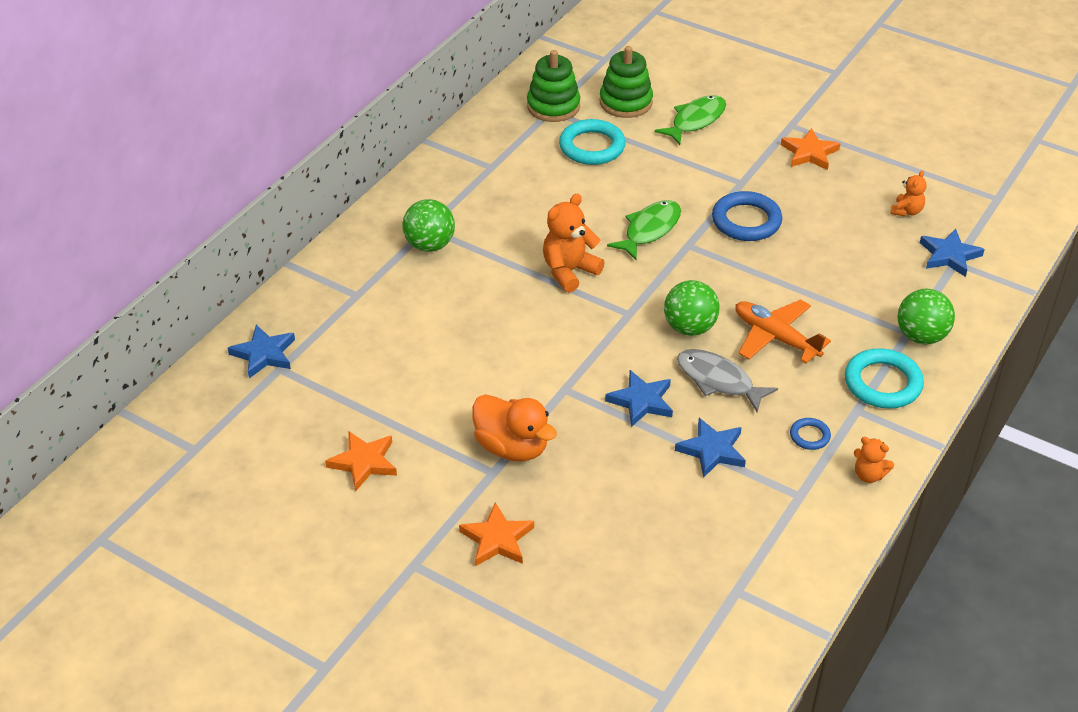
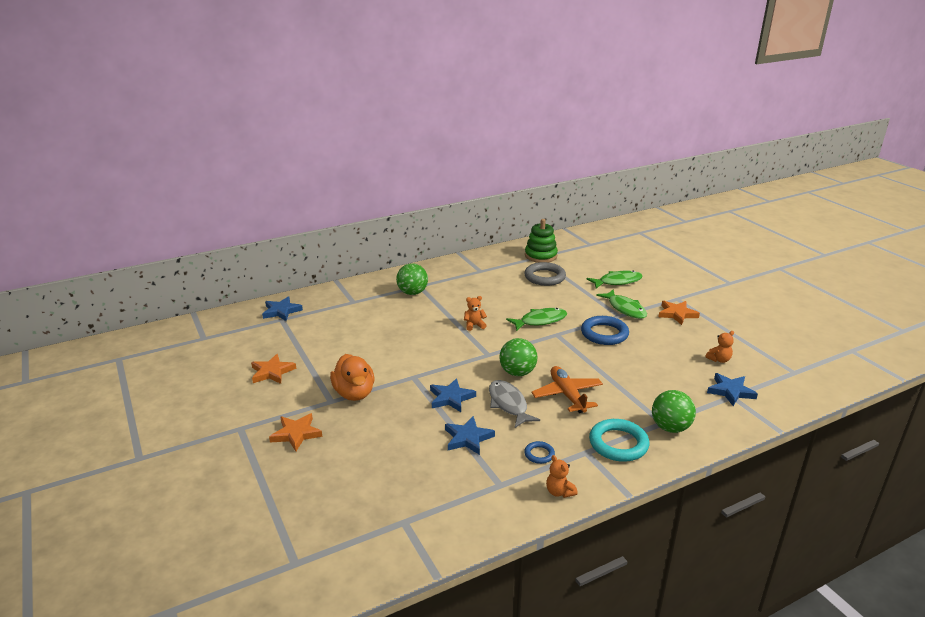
camera: 30 degrees right, 15 degrees down
orange teddy bear [543,194,605,293] -> orange teddy bear [464,296,487,331], size x0.58
turquoise ring [559,119,626,165] -> grey ring [524,262,566,286]
green stacking toy [600,46,653,118] -> none
none -> green fish [596,289,647,319]

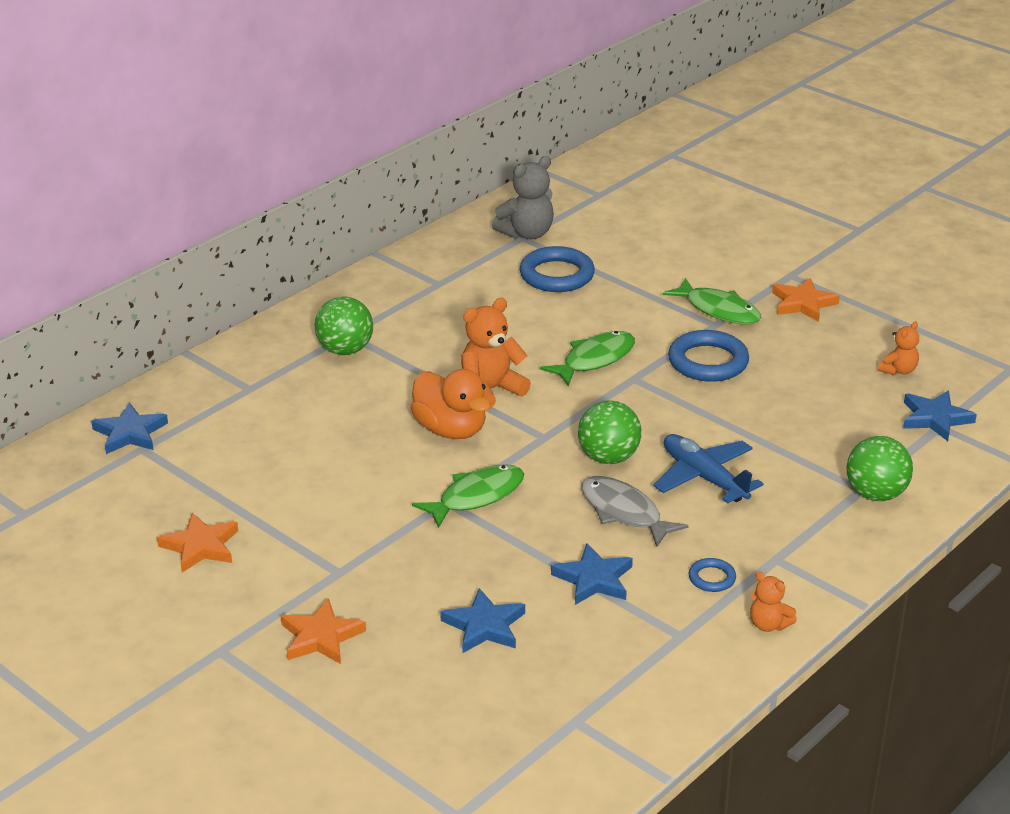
camera: 20 degrees left, 5 degrees up
orange duck [330,354,374,401] -> orange duck moved to [411,369,490,439]
blue star [430,378,476,412] -> blue star moved to [440,588,525,653]
orange teddy bear [464,296,487,331] -> orange teddy bear [461,298,531,409], size x1.74
grey ring [524,262,566,286] -> blue ring [520,246,595,292]
green stacking toy [525,219,558,263] -> grey teddy bear [492,156,554,239]
orange plane [531,366,603,413] -> blue plane [653,434,764,503]
green fish [586,271,643,288] -> green fish moved to [412,464,524,528]
turquoise ring [589,419,649,462] -> none

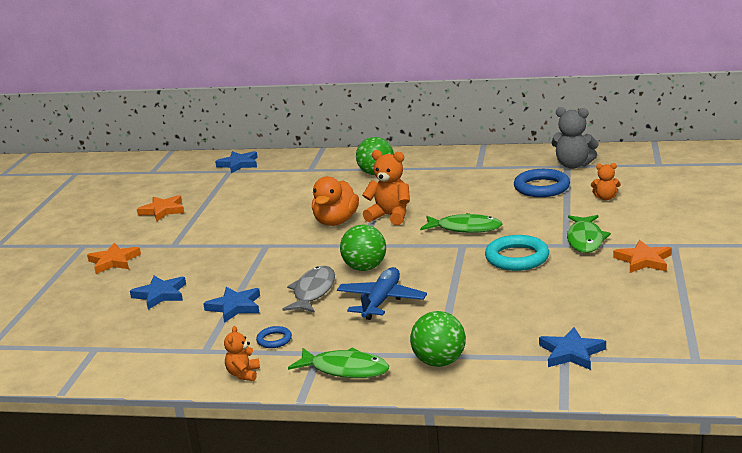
camera: 60 degrees right, 10 degrees down
green fish [412,464,524,528] -> green fish moved to [288,348,389,378]
blue ring [668,330,749,382] -> turquoise ring [485,235,549,271]
orange teddy bear [878,321,919,375] -> orange teddy bear moved to [591,163,621,200]

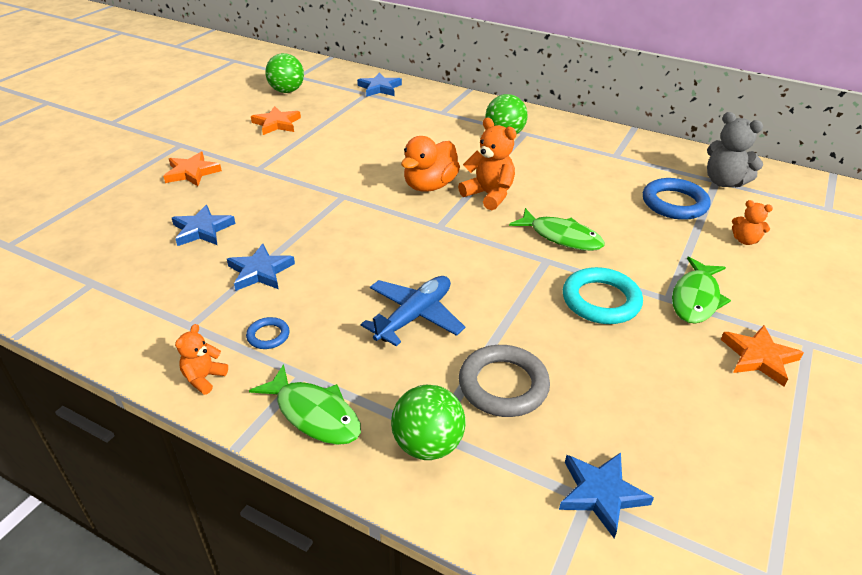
camera: 15 degrees right, 15 degrees up
grey fish [282,266,335,313] -> none
green ball [340,225,386,271] -> green ball moved to [265,53,304,93]
none -> grey ring [459,345,550,417]

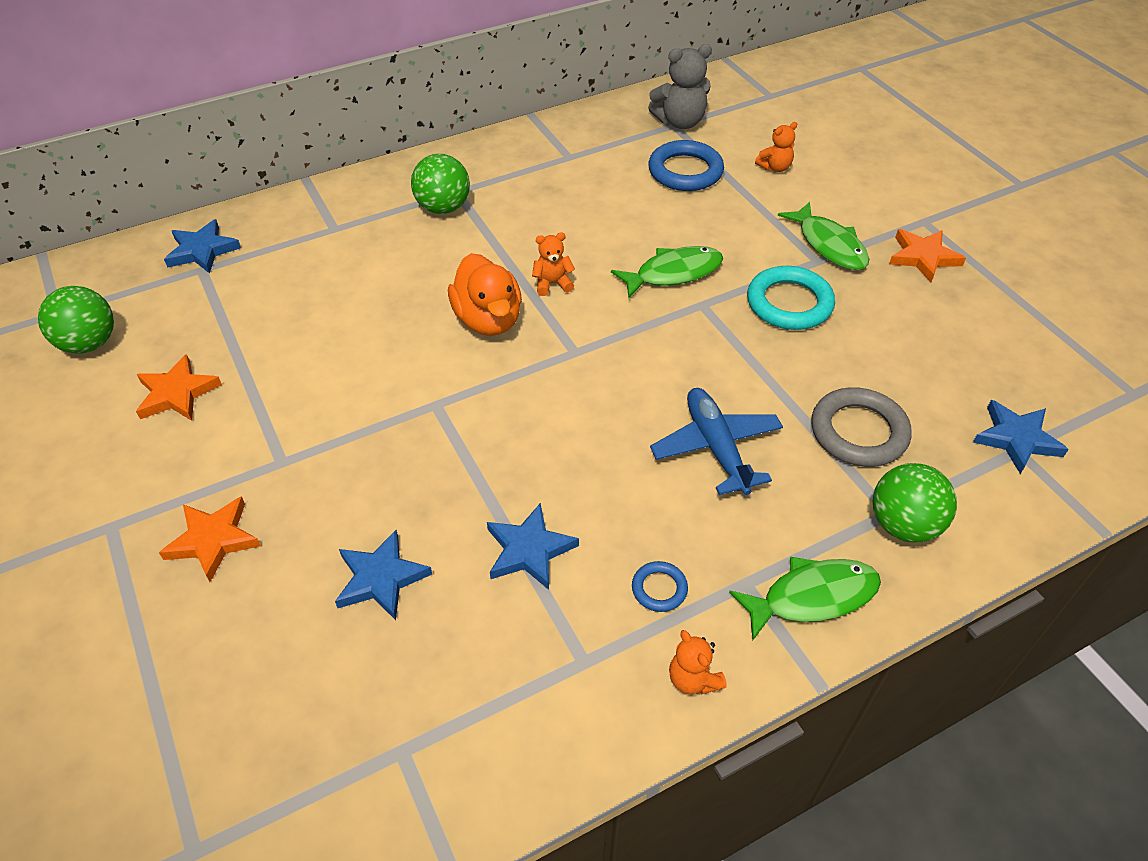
camera: 55 degrees left, 10 degrees up
orange teddy bear [458,118,516,210] -> orange teddy bear [532,232,575,296], size x0.58

